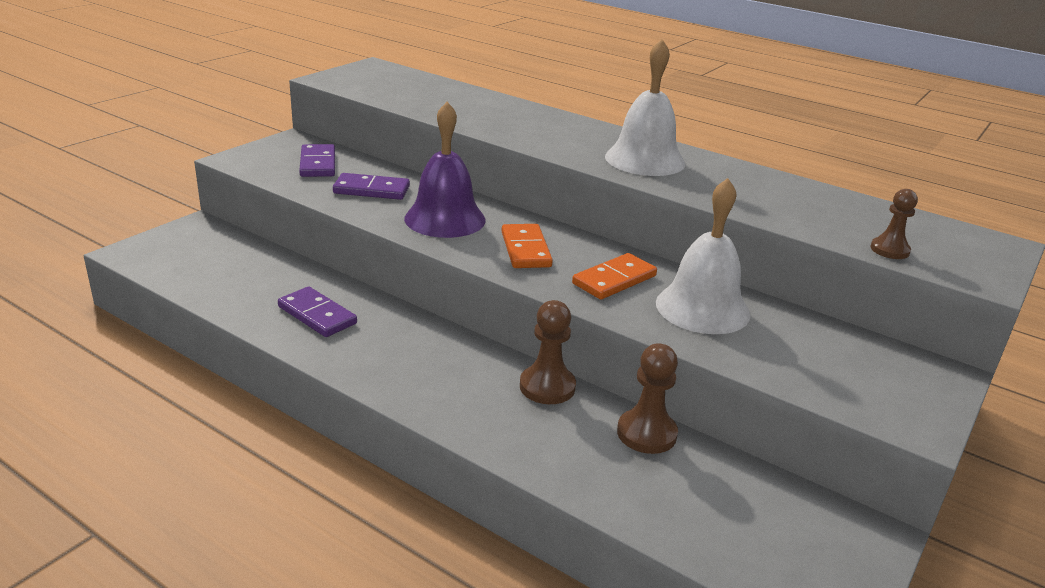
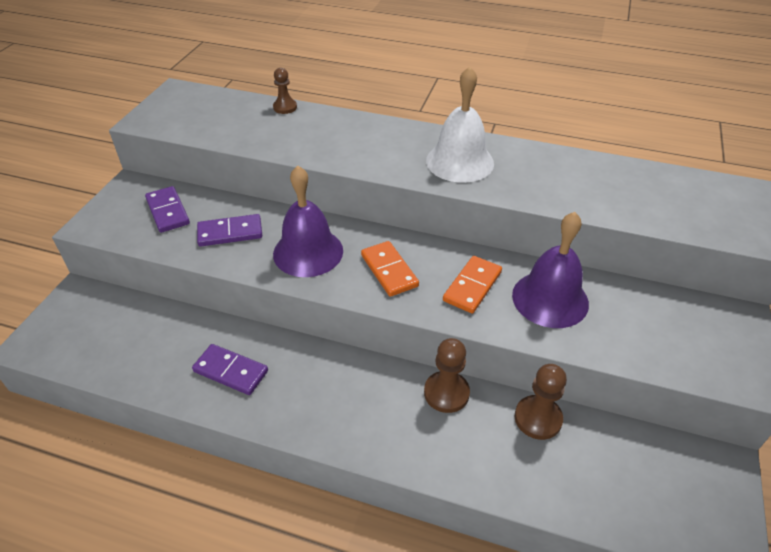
camera: 15 degrees left, 15 degrees up
white bell [656,178,750,334] -> purple bell [512,212,589,328]
brown pawn [871,189,918,259] -> brown pawn moved to [273,68,297,114]

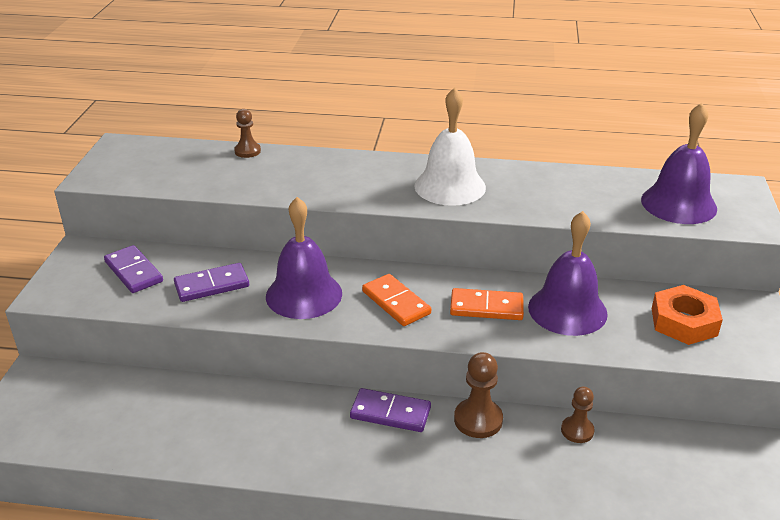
camera: 10 degrees left, 10 degrees down
purple domino [192,344,268,395] -> purple domino moved to [350,388,431,432]
orange domino [443,256,502,313] -> orange domino turned 75 degrees clockwise [450,288,524,320]
brown pawn [515,364,567,440] -> brown pawn [561,386,595,443], size x0.66
none -> purple bell [641,103,717,224]
none -> orange nut [652,285,723,345]

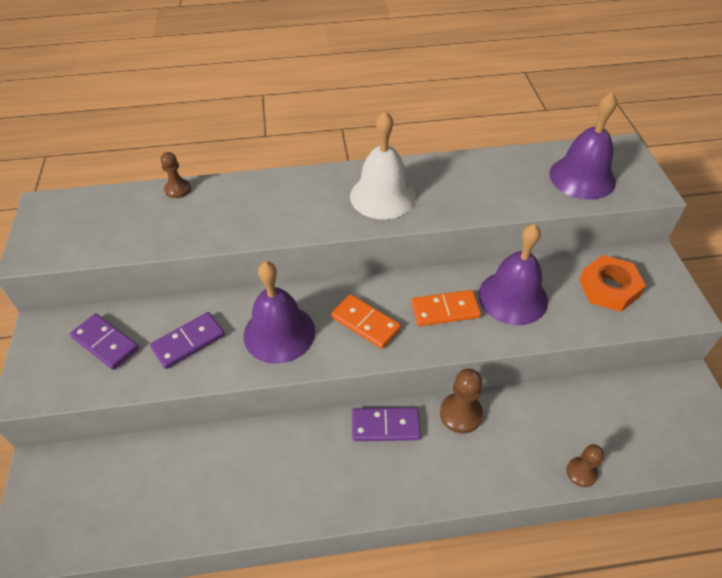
camera: 15 degrees left, 15 degrees up
brown pawn [561,386,595,443] -> brown pawn moved to [566,444,604,487]

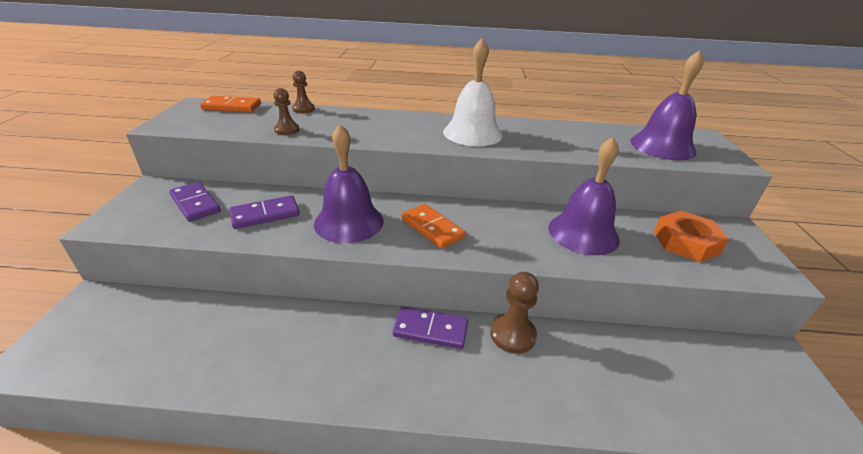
camera: 10 degrees right, 15 degrees down
orange domino [411,290,481,326] -> orange domino moved to [200,96,261,112]
brown pawn [566,444,604,487] -> brown pawn moved to [273,88,299,135]

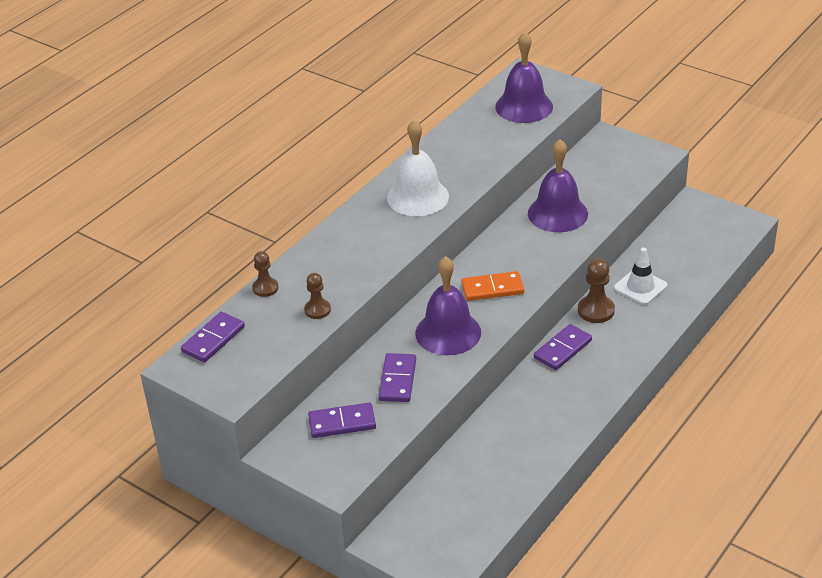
camera: 55 degrees left, 5 degrees up
orange domino [200,96,261,112] -> purple domino [181,312,245,363]
orange nut [654,211,729,262] -> none
none -> white traffic cone [614,247,668,305]

